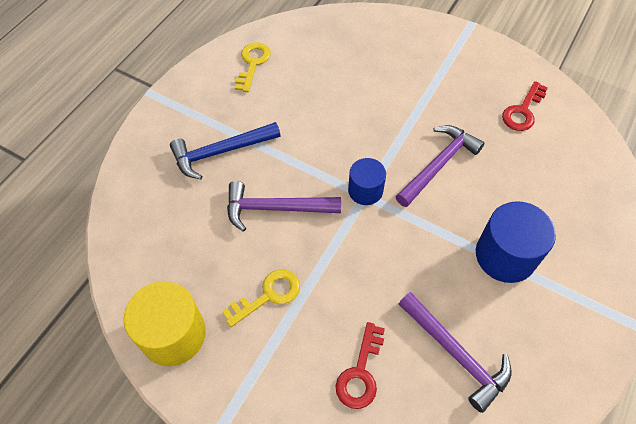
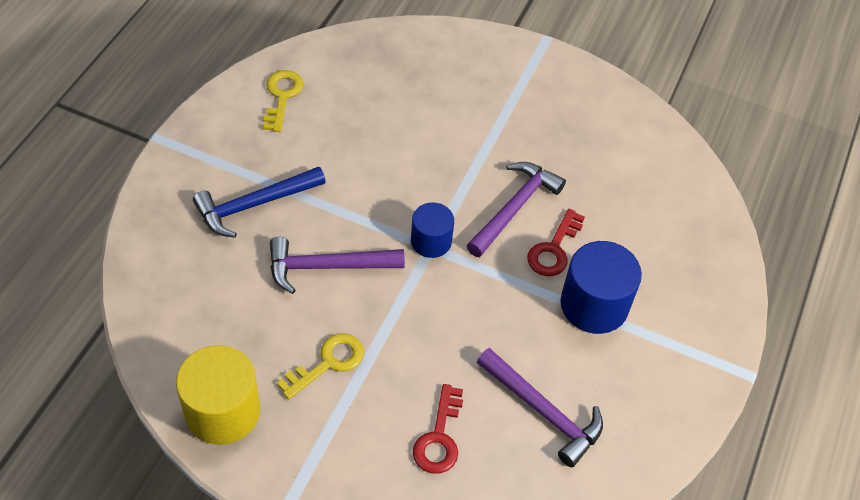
camera: 10 degrees left, 5 degrees down
red key [502,81,548,131] -> red key moved to [527,209,585,276]

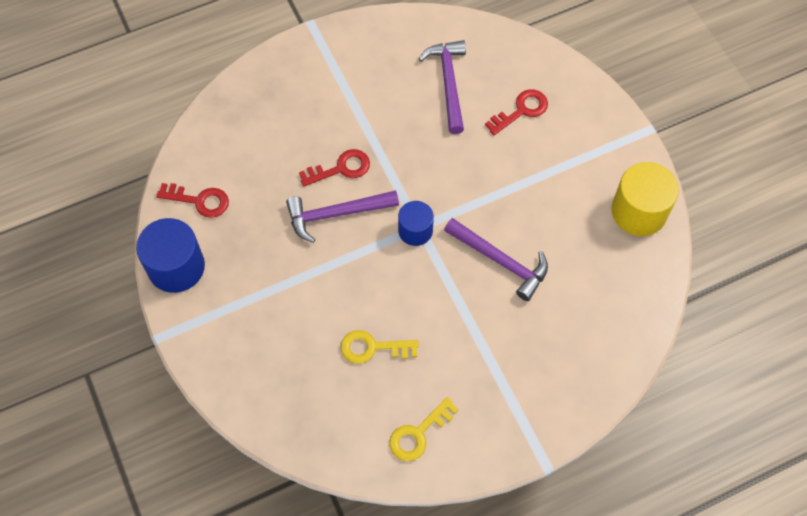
camera: 135 degrees left, 10 degrees up
blue hammer [193,166,326,238] -> none
yellow key [277,333,364,399] -> yellow key moved to [341,330,419,364]
blue cylinder [561,241,642,334] -> blue cylinder moved to [136,218,205,293]
none -> red key [156,183,229,218]

